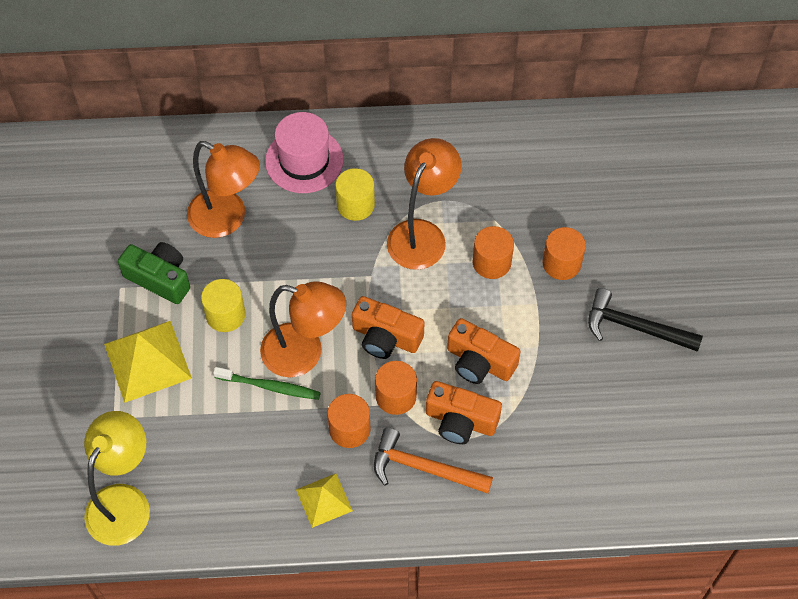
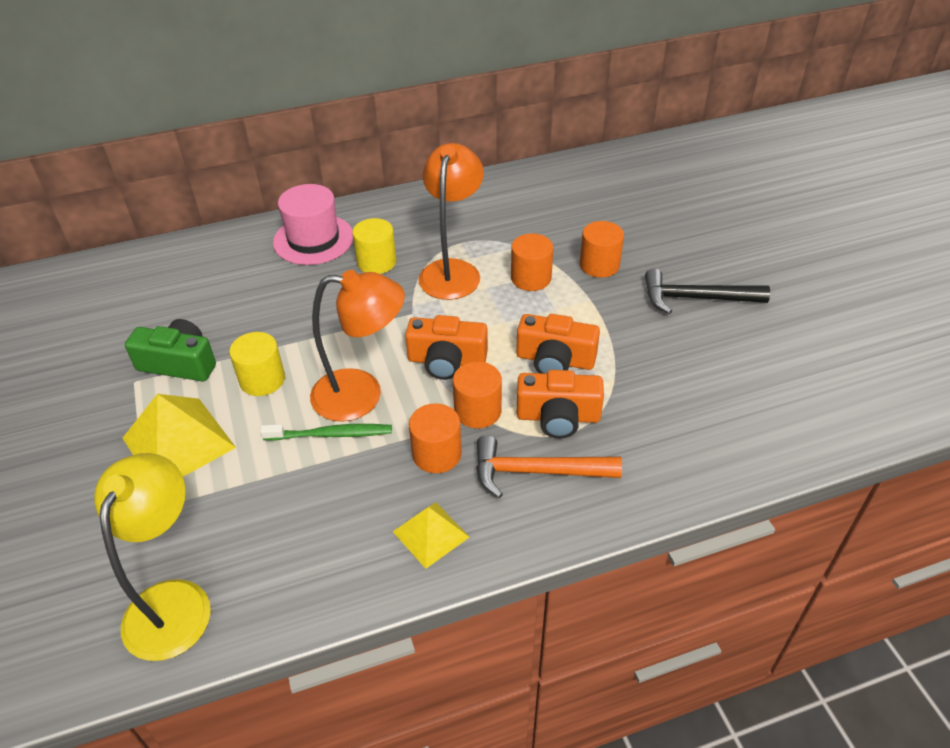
camera: 15 degrees left, 15 degrees down
orange lamp [187,141,260,238] -> none

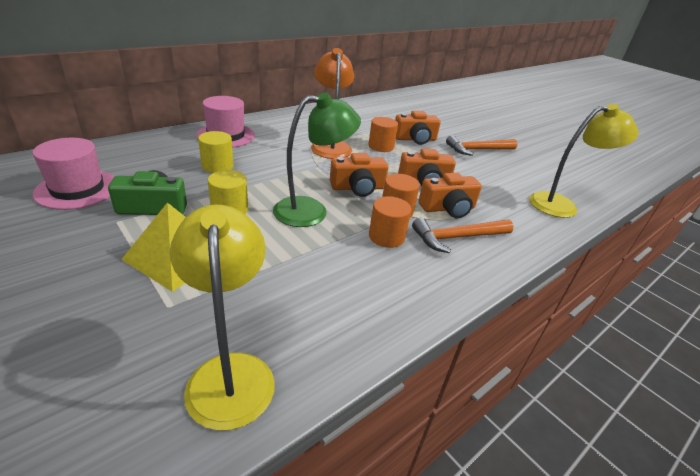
camera: 25 degrees left, 10 degrees down
green toothbrush [260,424,392,441] -> none
orange lamp [310,270,405,422] -> green lamp [273,92,361,227]
yellow cylinder [352,218,396,274] -> yellow cylinder moved to [198,131,234,173]
yellow pyramid [393,502,469,569] -> none
orange cylinder [580,221,624,278] -> orange camera [395,111,441,145]
black hammer [645,268,770,314] -> orange hammer [446,135,518,156]
none -> pink hat [33,138,115,210]
none -> yellow lamp [529,104,639,218]

